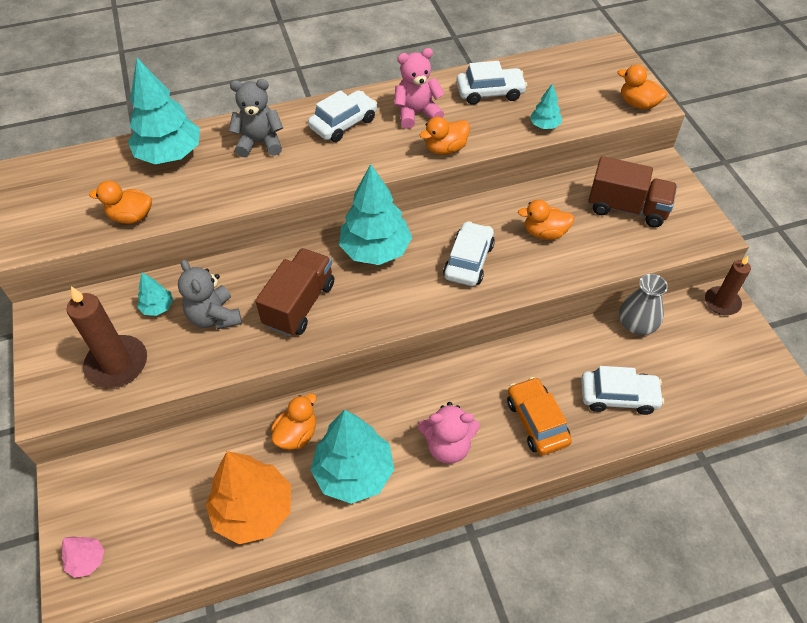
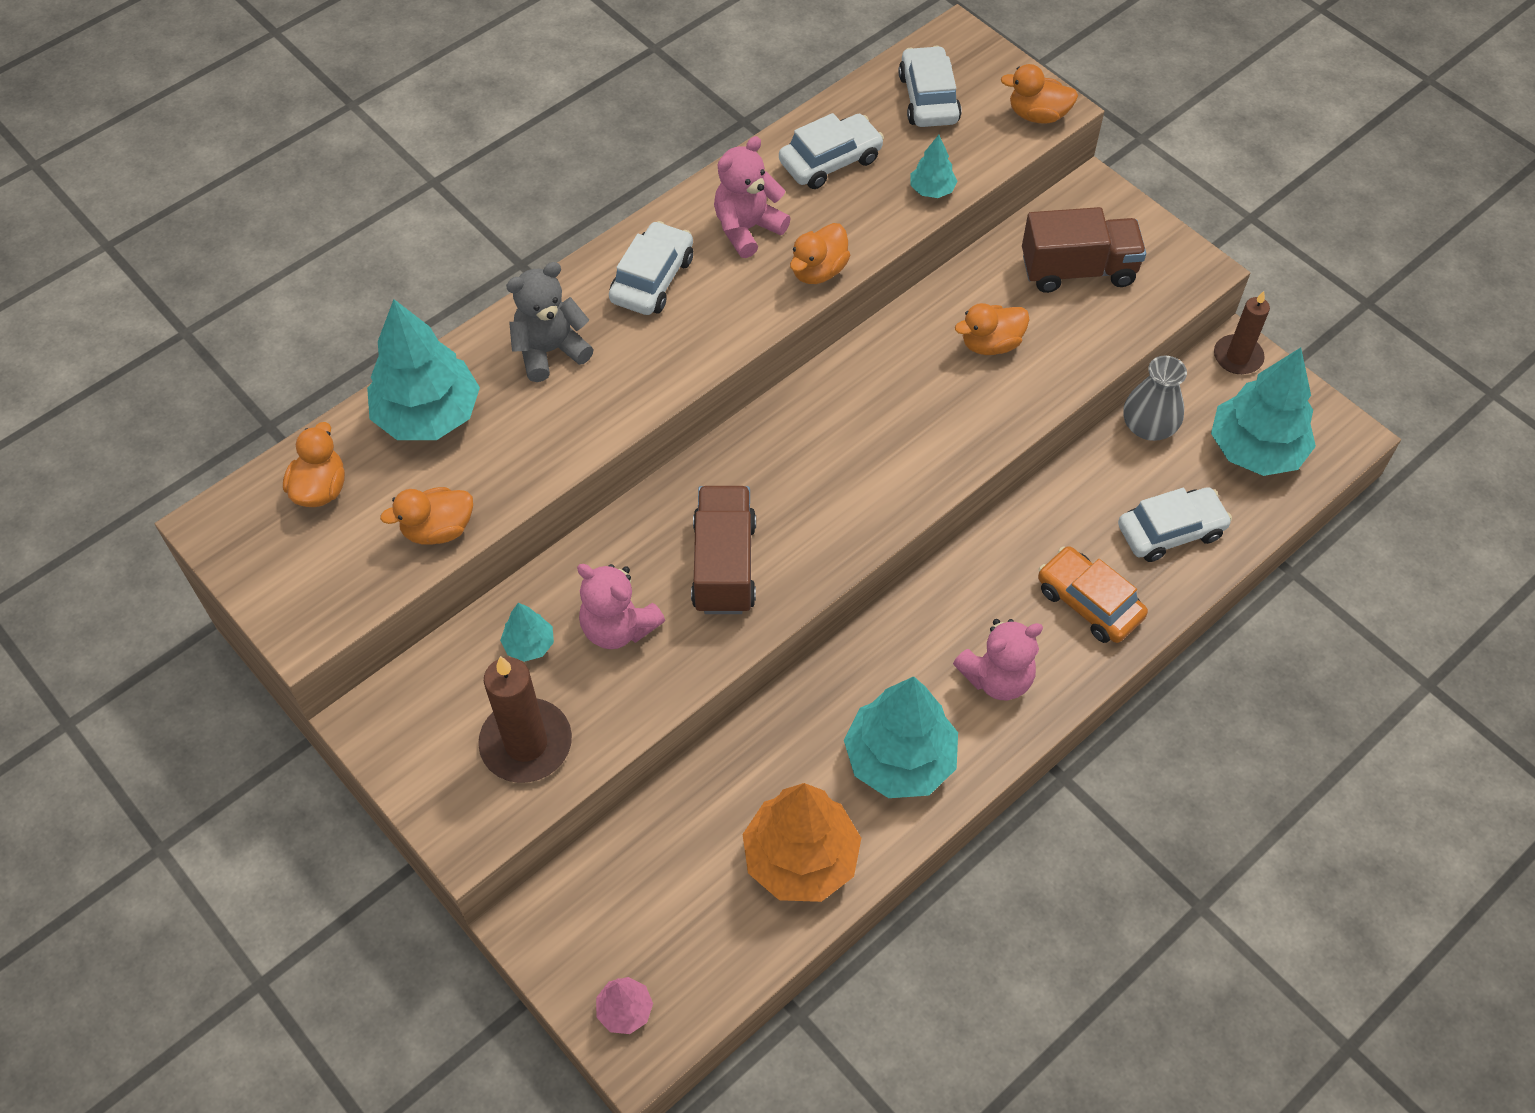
camera: 25 degrees left, 5 degrees up
grey teddy bear [178,260,242,330] -> pink teddy bear [577,564,665,649]
orange duck [271,393,317,450] -> orange duck moved to [283,422,345,507]
turquoise tree [339,164,412,265] -> turquoise tree moved to [1211,348,1316,476]
white car [443,221,495,286] -> white car moved to [898,46,962,127]

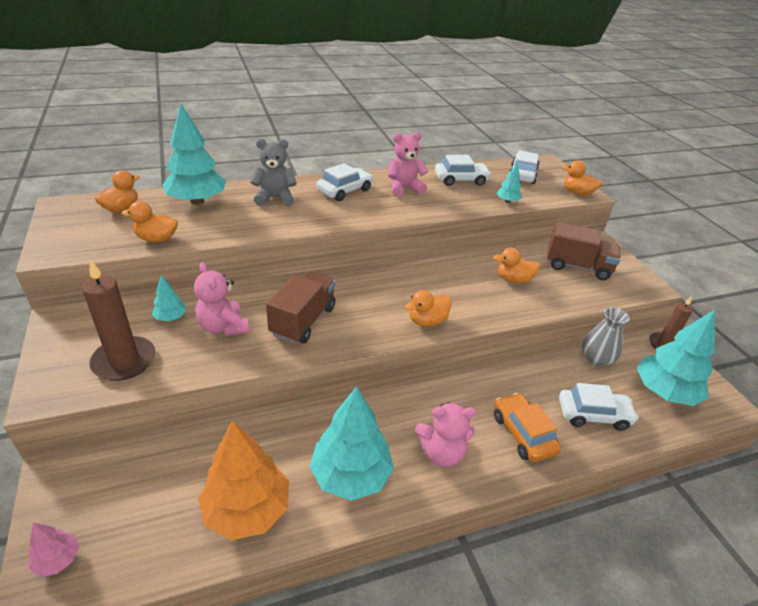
camera: 20 degrees right, 20 degrees down
orange duck [790,223,850,284] -> orange duck moved to [405,290,452,327]

